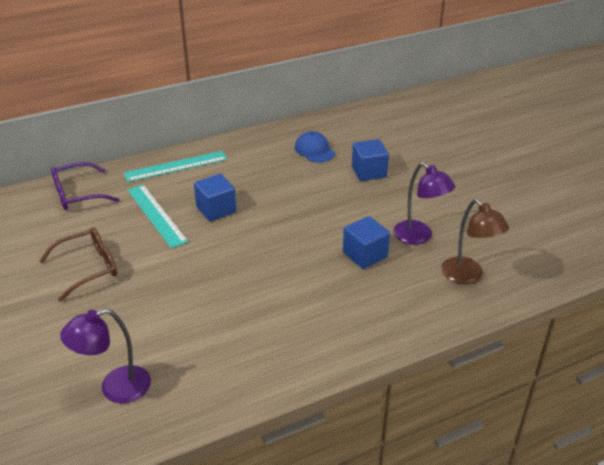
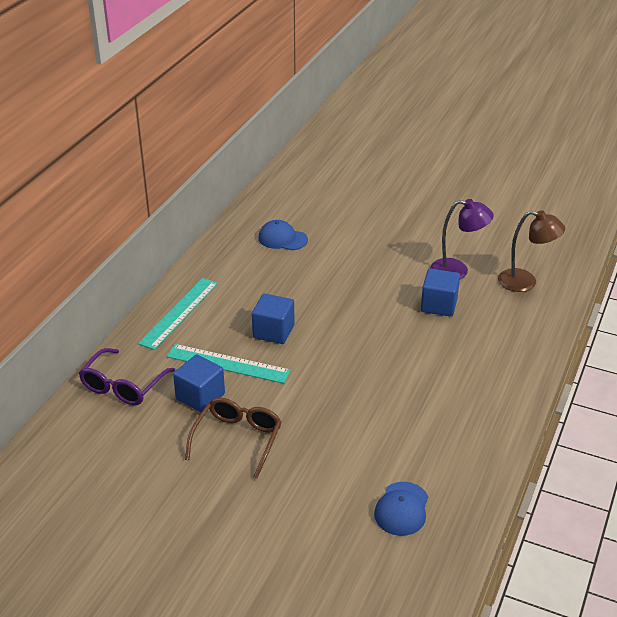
camera: 40 degrees left, 0 degrees up
purple lamp [60,308,151,403] -> blue cap [374,482,428,536]
blue cube [352,139,389,181] -> blue cube moved to [173,354,225,413]

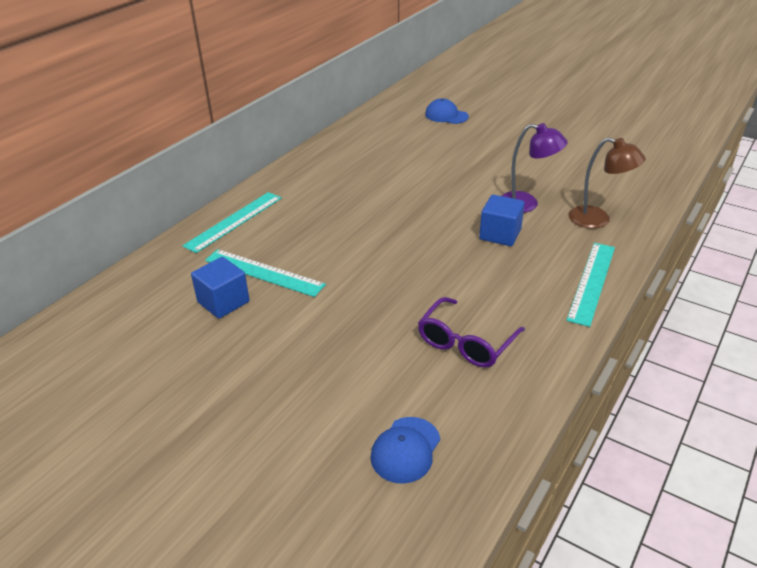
camera: 10 degrees right, 0 degrees up
purple glasses [79,348,175,405] -> purple glasses moved to [418,297,525,368]
brown glasses [185,398,282,479] -> none
blue cube [252,293,294,344] -> none
blue cap [259,220,308,250] -> blue cap moved to [425,99,469,124]
none -> turquoise ruler [566,243,615,327]

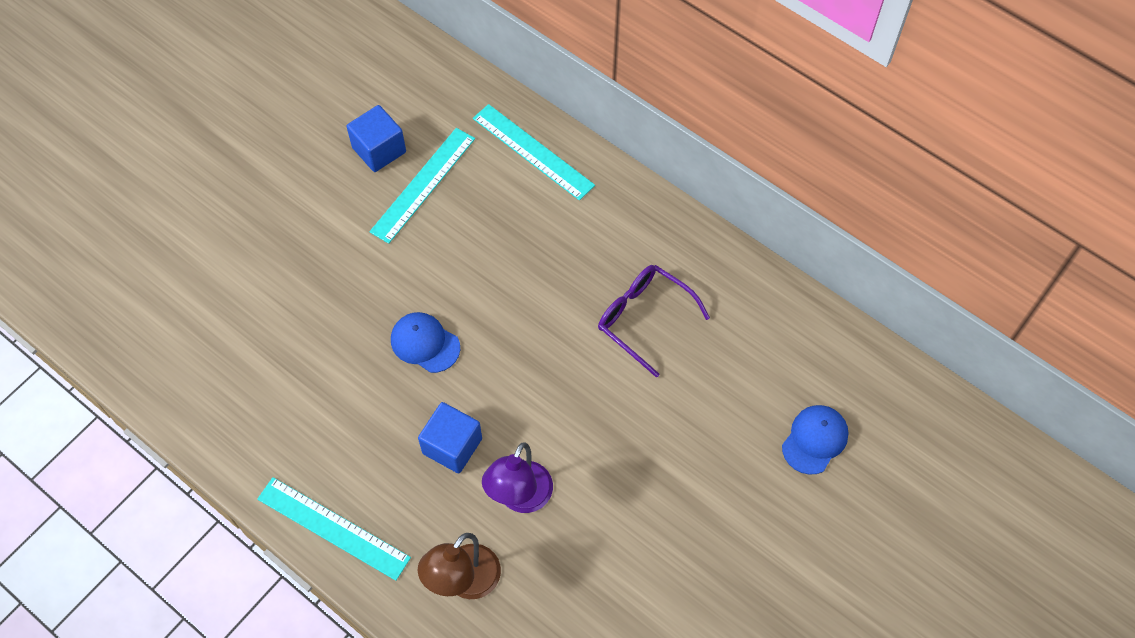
camera: 95 degrees right, 25 degrees up
blue cap [370,417,440,484] -> blue cap moved to [391,312,460,373]
purple glasses [418,297,525,368] -> purple glasses moved to [598,265,710,377]

